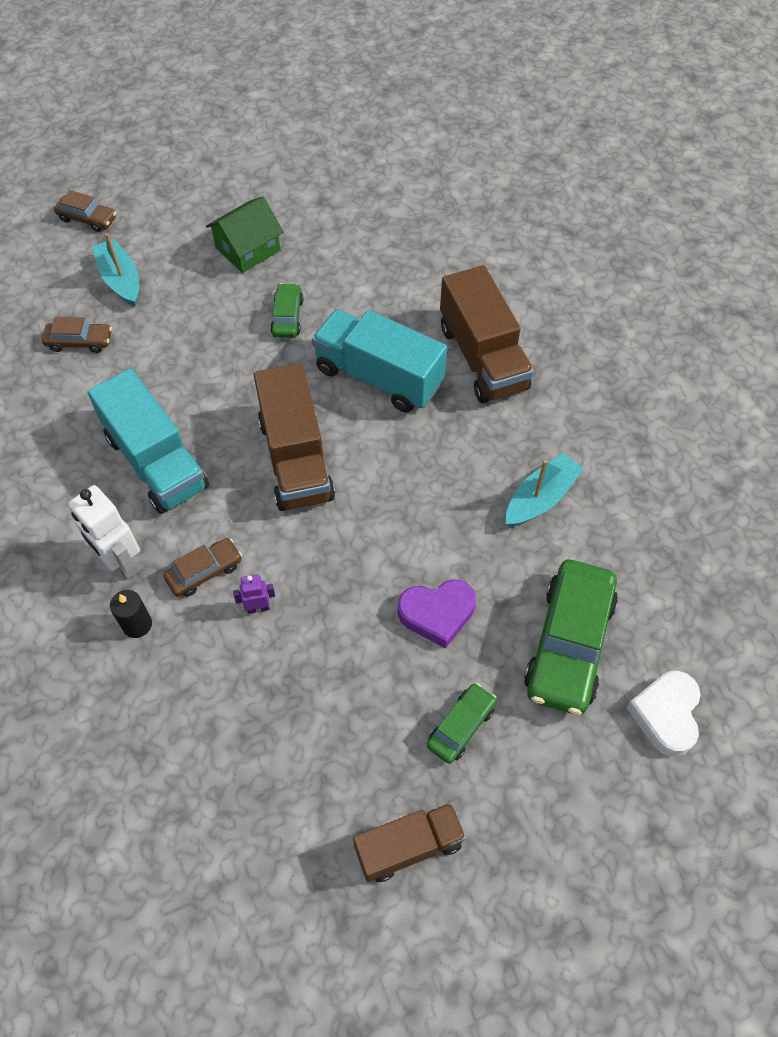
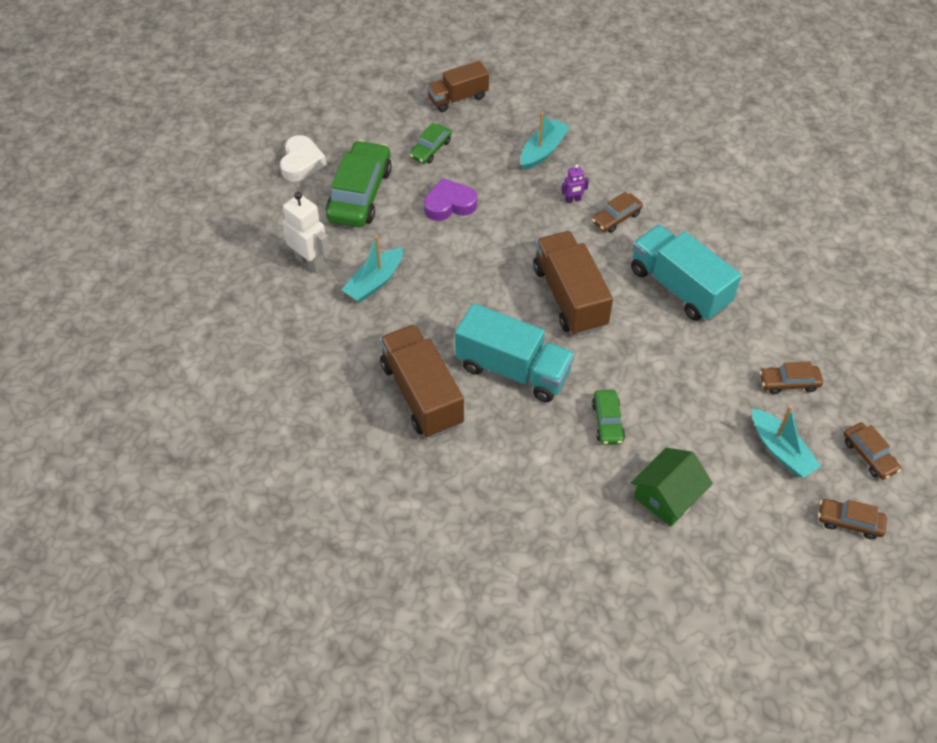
camera: 175 degrees right, 5 degrees down
white robot [68,485,140,580] -> white robot moved to [282,192,330,274]
black candle [110,590,152,638] -> none
none -> turquoise boat [521,112,570,170]
none -> brown car [844,422,901,480]

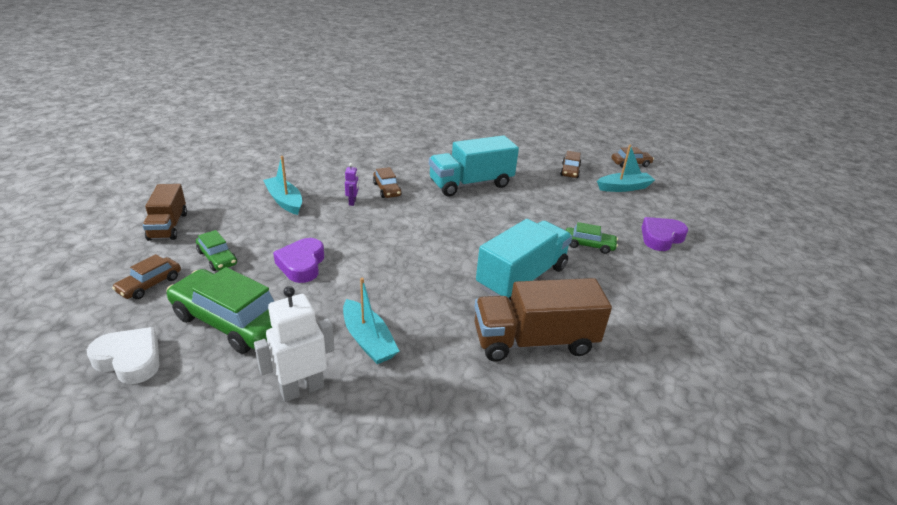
camera: 75 degrees left, 20 degrees down
brown truck [533,231,613,336] -> none
green house [631,448,713,527] -> purple heart [642,217,688,251]
brown car [818,499,887,539] -> brown car moved to [112,254,181,299]

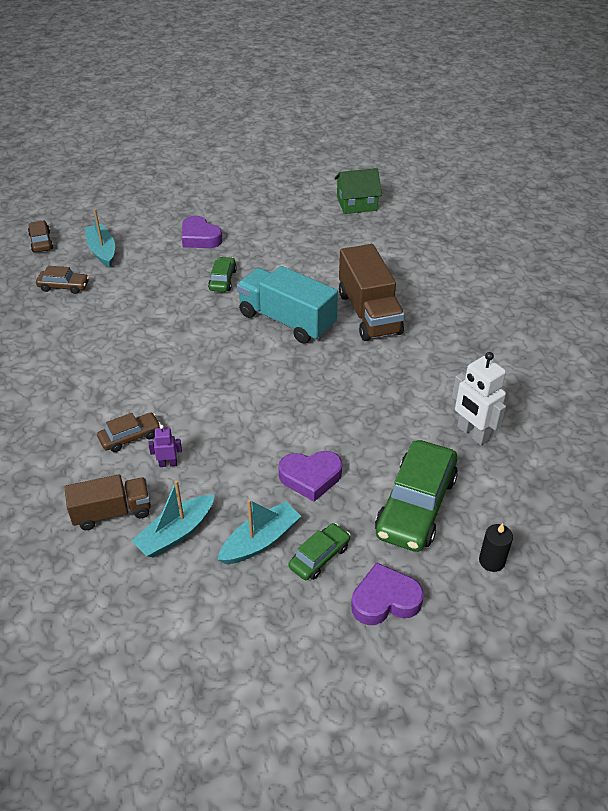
camera: 95 degrees left, 10 degrees up
white heart [87,327,160,384] -> black candle [479,523,513,572]
brown car [112,254,181,299] -> purple heart [351,562,424,625]
brown truck [143,184,187,241] -> brown truck moved to [65,474,151,530]
turquoise boat [343,278,399,364] -> turquoise boat moved to [217,499,301,564]
turquoise truck [429,135,519,196] -> none
none -> green house [334,168,382,214]

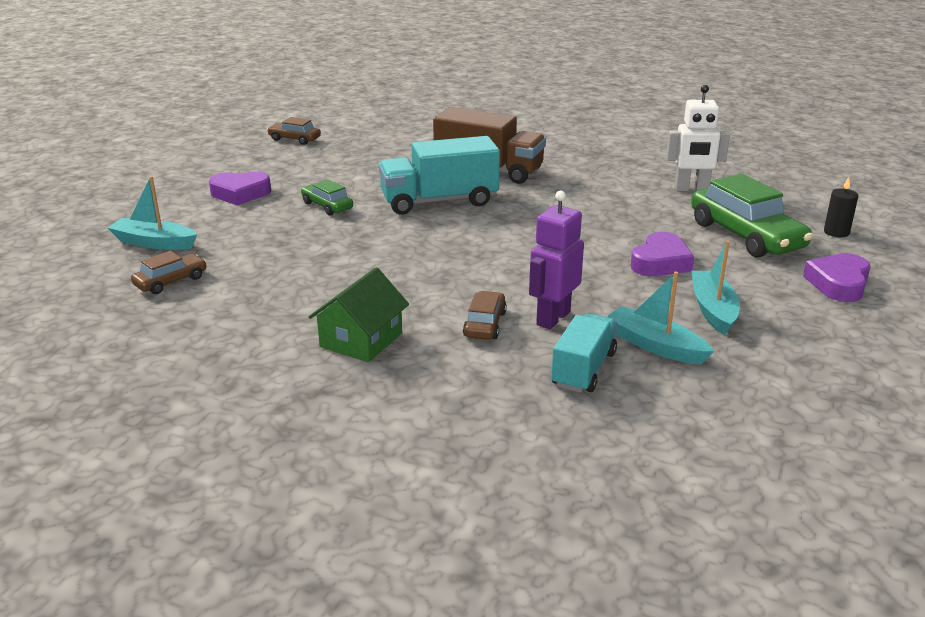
camera: 50 degrees left, 15 degrees down
brown car [28,220,53,252] -> brown car moved to [267,117,321,145]
brown truck [65,474,151,530] -> turquoise truck [551,313,617,393]
turquoise boat [132,480,215,557] -> turquoise boat turned 135 degrees clockwise [607,272,714,364]
purple robot [148,425,182,467] -> purple robot [529,190,584,329], size x1.96
green car [289,523,350,580] -> none
green house [334,168,382,214] -> green house moved to [309,267,409,362]

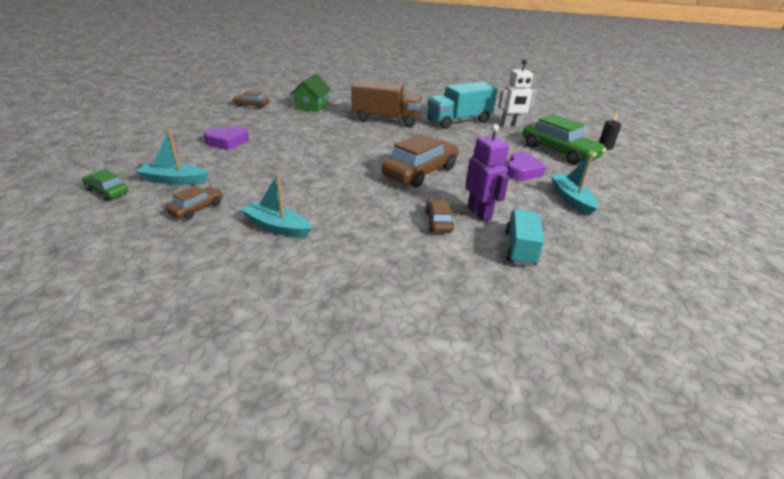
camera: 15 degrees left, 5 degrees up
green car [301,180,353,215] -> green car moved to [82,169,128,201]
green house [309,267,409,362] -> green house moved to [290,74,331,112]
turquoise truck [379,136,500,215] -> turquoise truck moved to [427,82,498,129]
purple robot [529,190,584,329] -> purple robot turned 135 degrees clockwise [465,124,509,221]
turquoise boat [607,272,714,364] -> turquoise boat moved to [241,174,312,238]
purple heart [803,253,871,302] -> none
none -> brown car [382,133,459,188]

